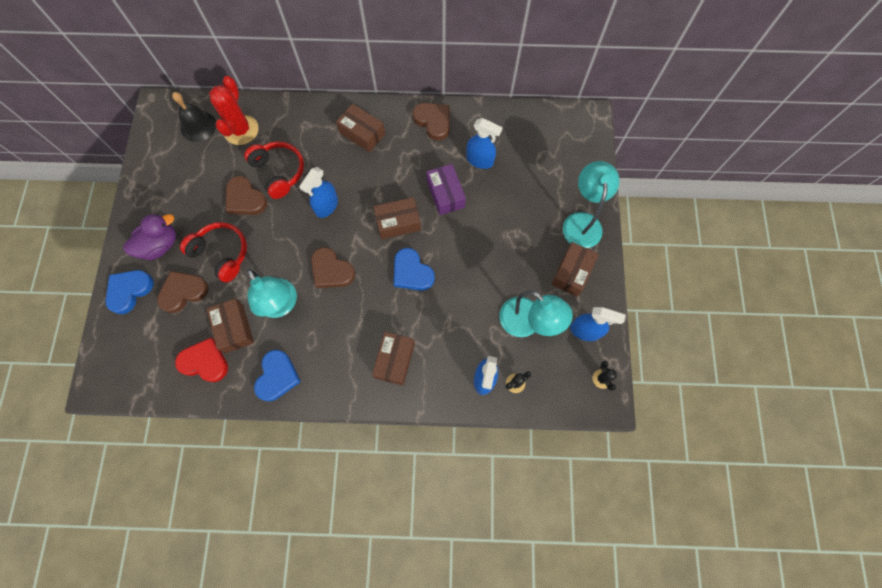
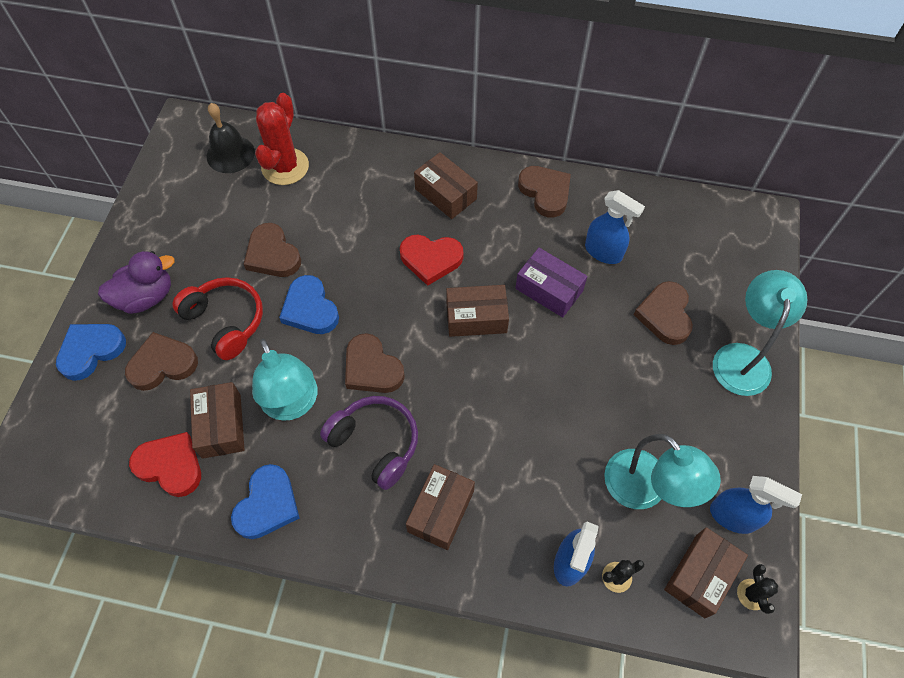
camera: 10 degrees right, 10 degrees down
red headphones [244,141,304,199] -> none
blue spray bottle [299,167,338,218] -> none
blue heart [394,248,435,291] -> blue heart moved to [279,275,339,334]
purple box [426,164,466,215] -> purple box turned 45 degrees counterclockwise [515,248,587,318]
brown box [551,242,599,297] -> brown box moved to [664,527,748,618]
none -> purple headphones [320,396,418,490]
none -> red heart [400,235,464,286]
none -> brown heart [634,281,693,345]

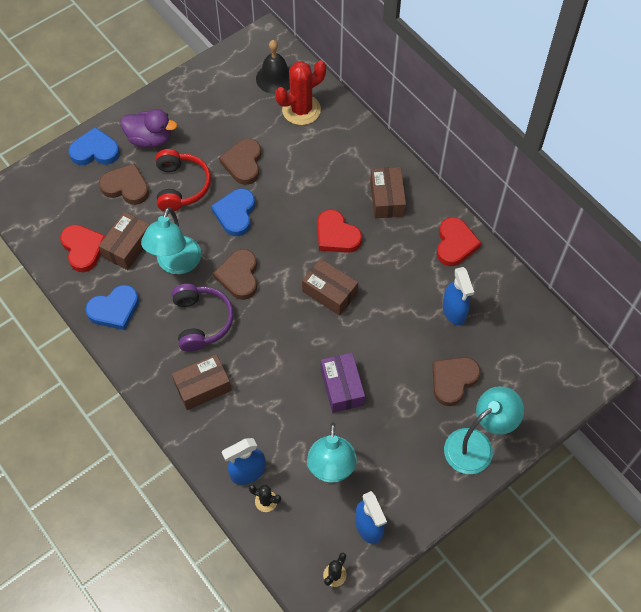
camera: 40 degrees right, 0 degrees up
purple box [515,248,587,318] -> purple box moved to [321,353,365,413]
brown heart [518,166,571,218] -> red heart [437,217,481,266]
brown box [664,527,748,618] -> none

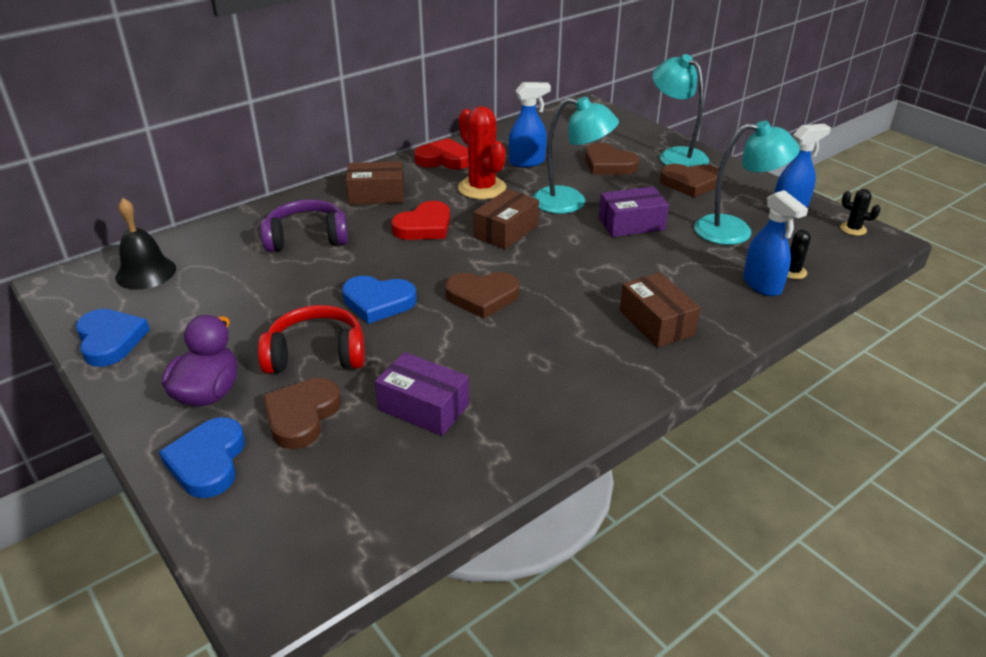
camera: 90 degrees left, 25 degrees down
red heart [60,225,105,272] -> none
blue heart [85,285,139,330] -> blue heart moved to [76,309,150,367]
brown box [99,212,150,270] -> purple box [375,352,469,436]
turquoise lamp [141,207,201,274] -> turquoise lamp moved to [532,96,619,214]
purple headphones [172,284,234,352] -> purple headphones moved to [260,199,348,252]
brown heart [219,139,262,185] -> brown heart moved to [660,164,719,197]
red cactus [275,60,326,125] -> red cactus moved to [458,106,506,200]

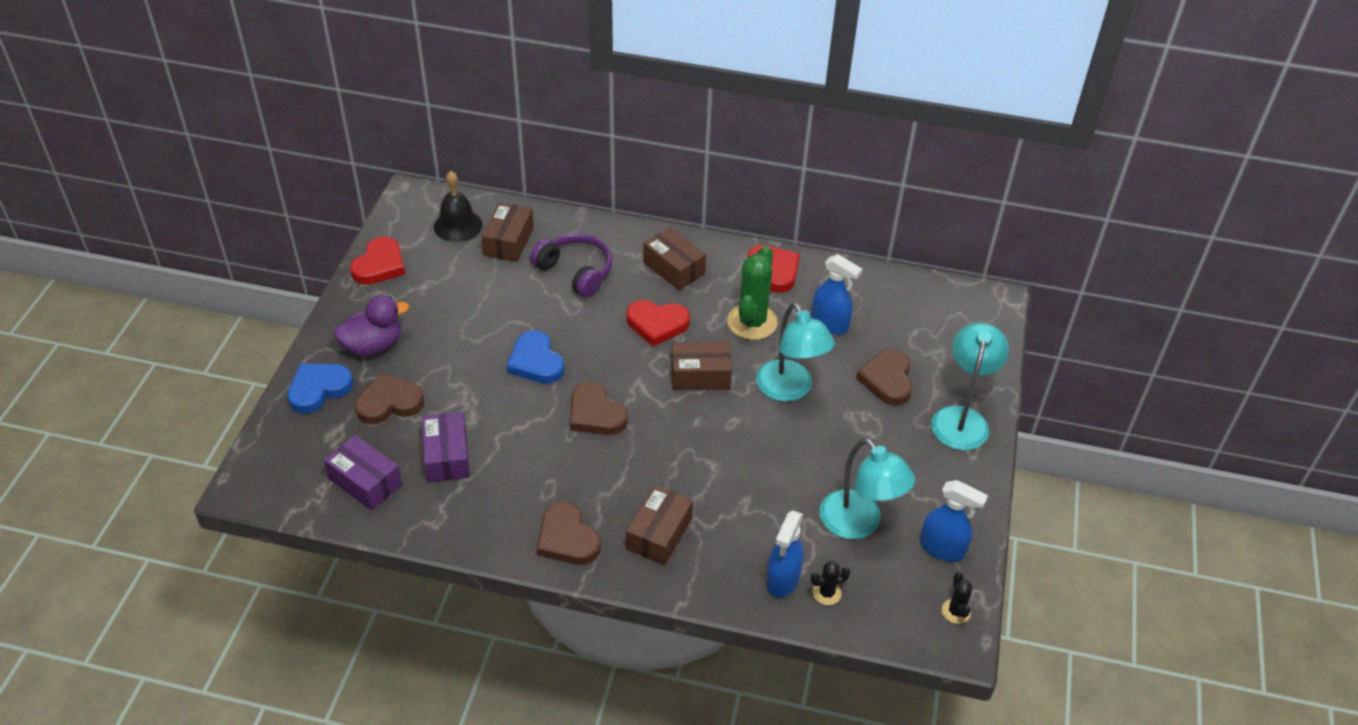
camera: 50 degrees right, 10 degrees up
blue heart [76,309,150,367] -> red heart [350,236,405,285]
red headphones [258,305,365,374] -> none
red cactus [458,106,506,200] -> green cactus [727,246,778,340]
purple box [599,186,669,237] -> purple box moved to [324,435,402,510]
brown heart [660,164,719,197] -> brown heart moved to [537,502,601,565]
none -> brown box [481,202,534,262]

